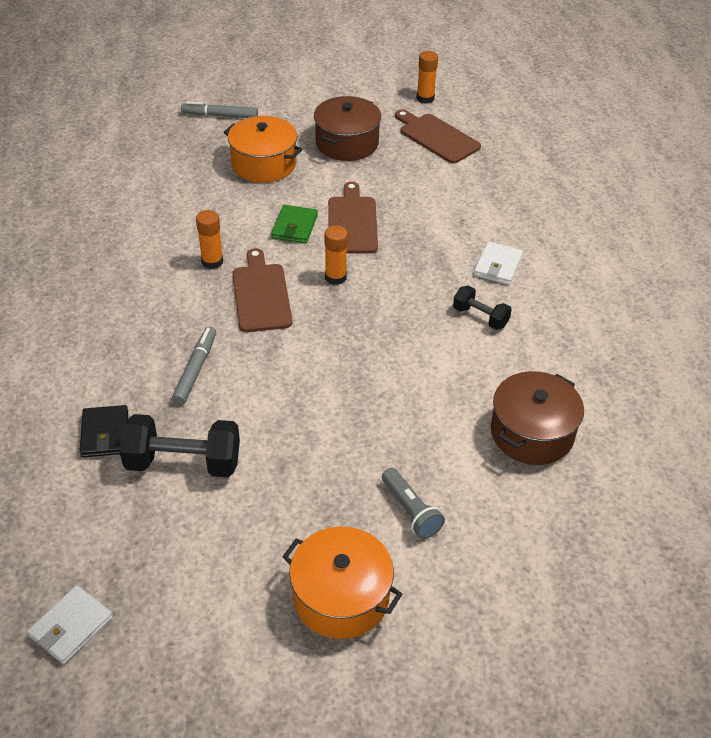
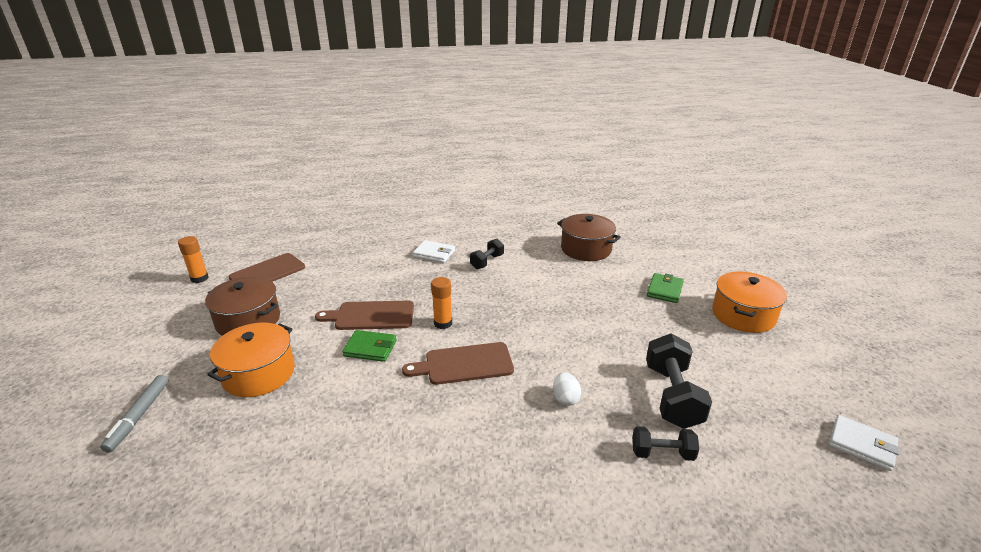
camera: 90 degrees left, 15 degrees down
black wallet [80,405,128,458] -> black dumbbell [632,426,699,461]
grey marker [172,327,216,405] -> white egg [553,372,581,406]
orange glue stick [196,210,223,269] -> none
grey flashlight [382,468,445,539] -> green wallet [647,273,684,303]

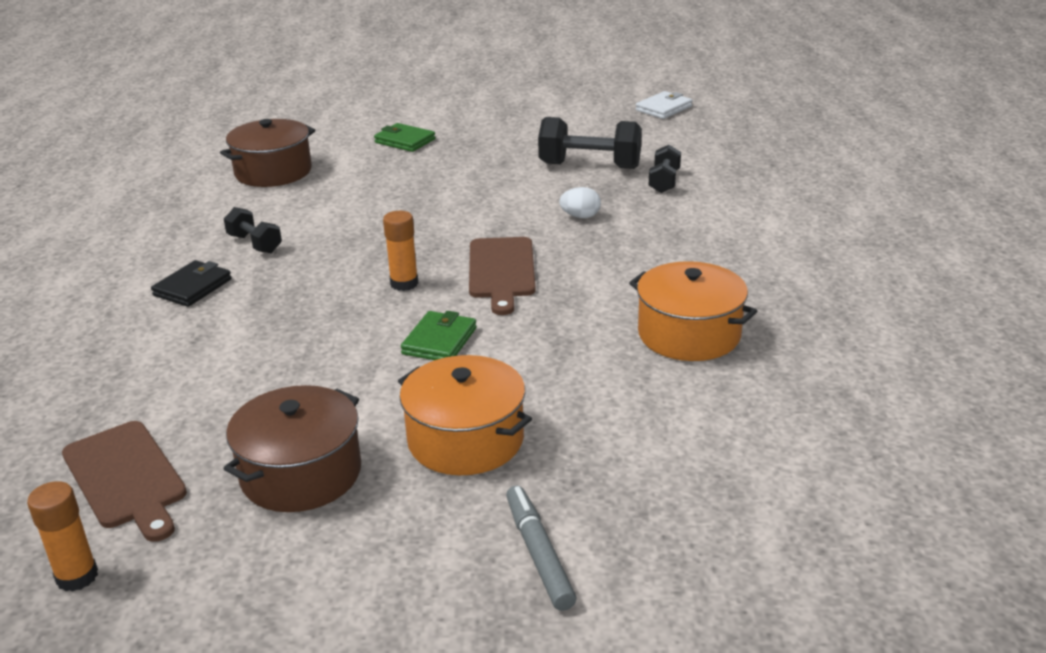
camera: 80 degrees left, 0 degrees up
grey marker [100,375,169,453] -> grey marker turned 120 degrees counterclockwise [506,486,576,611]
brown cutting board [315,301,414,330] -> none
white wallet [413,240,455,263] -> black wallet [151,260,232,307]
orange pot [712,272,787,333] -> orange pot moved to [629,261,757,361]

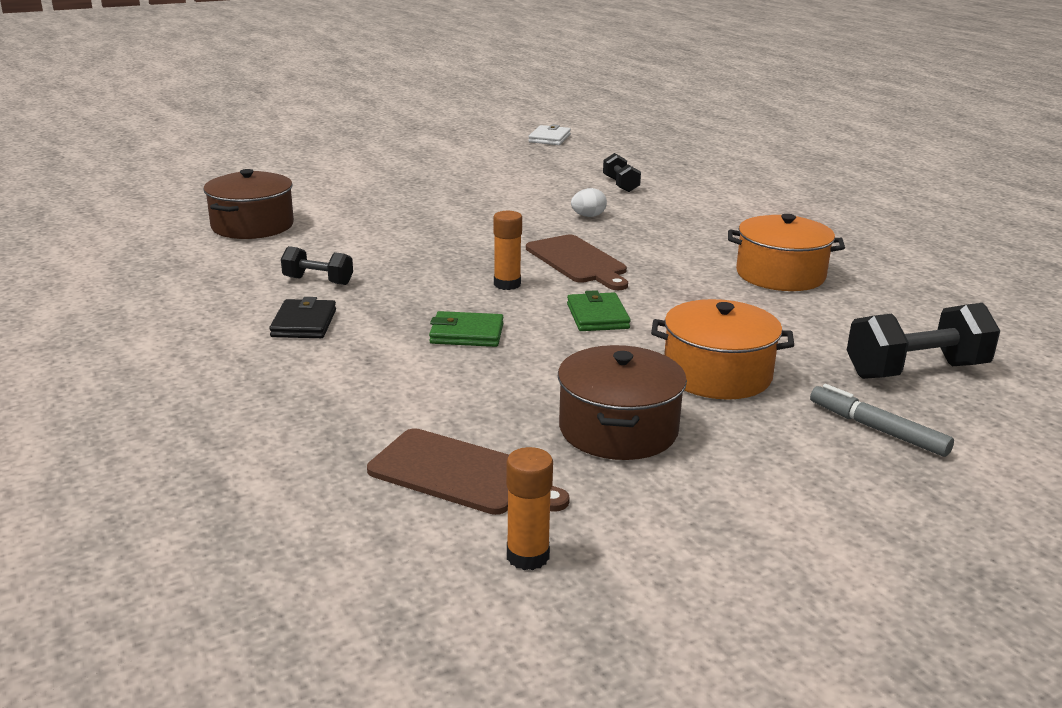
camera: 30 degrees left, 5 degrees down
green wallet [374,123,436,152] -> green wallet moved to [429,311,503,347]
black dumbbell [538,117,642,169] -> black dumbbell moved to [847,303,1000,379]

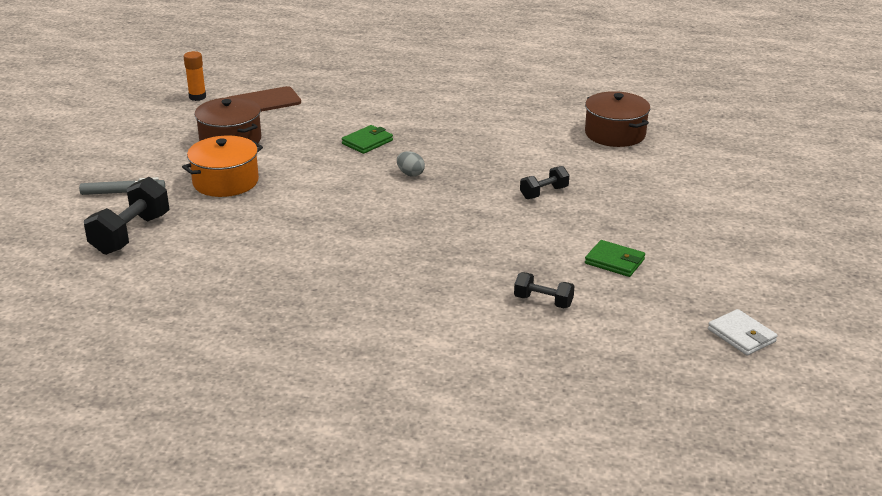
camera: 130 degrees right, 5 degrees up
black wallet [269,297,336,338] -> none
black dumbbell [281,246,353,285] -> black dumbbell moved to [520,166,569,199]
orange glue stick [493,211,522,290] -> grey egg [397,151,425,177]
brown cutting board [526,235,628,290] -> none
green wallet [567,290,631,331] -> green wallet moved to [585,240,645,277]
white egg [571,188,607,217] -> none
orange pot [728,214,845,291] -> none

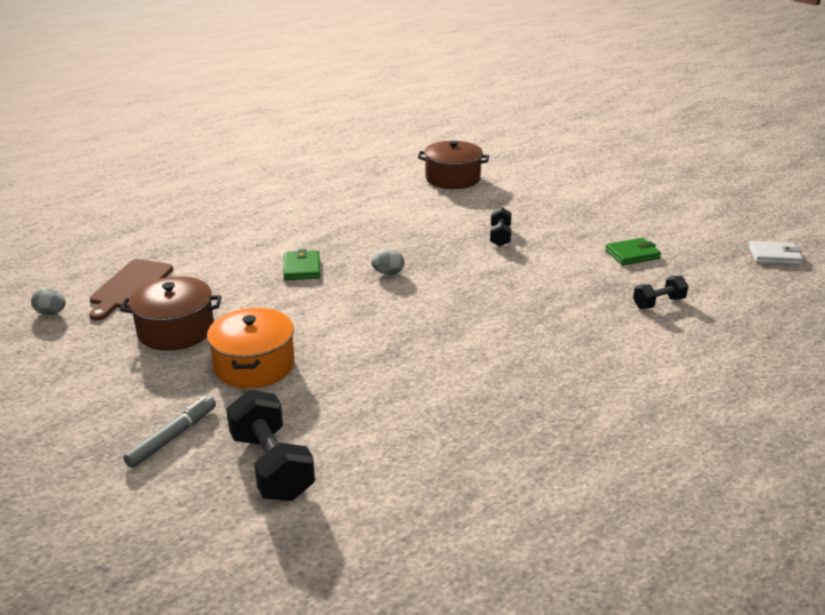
camera: 50 degrees left, 0 degrees up
orange glue stick [183,51,206,101] -> grey egg [31,288,65,315]

